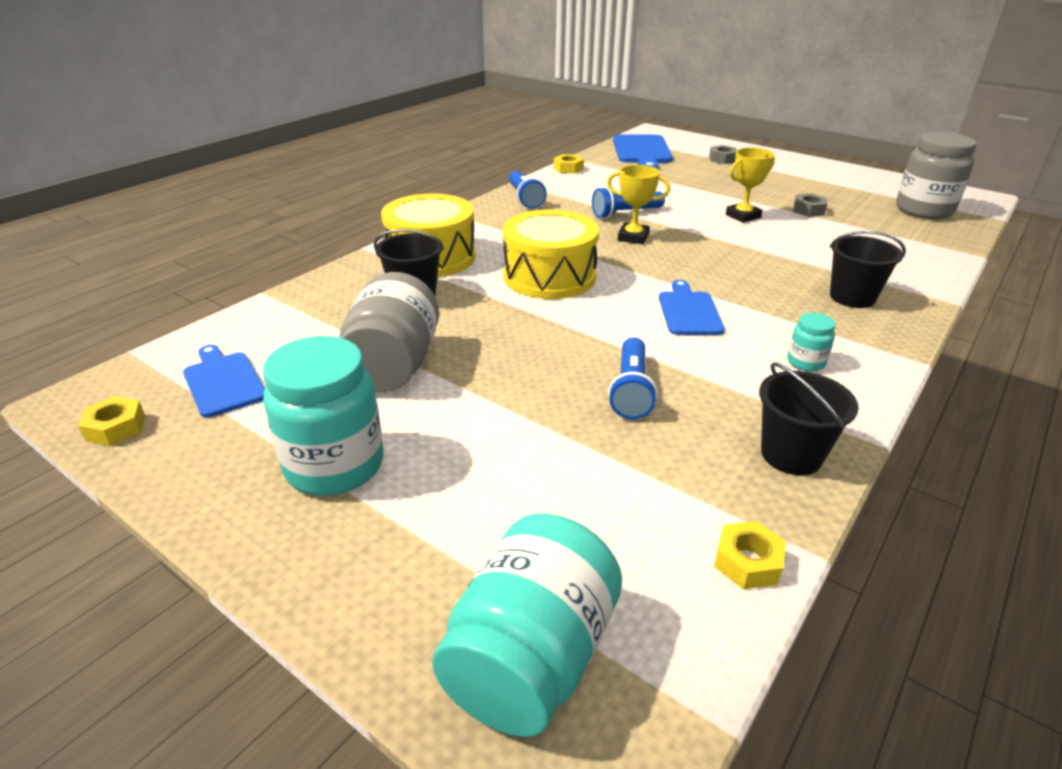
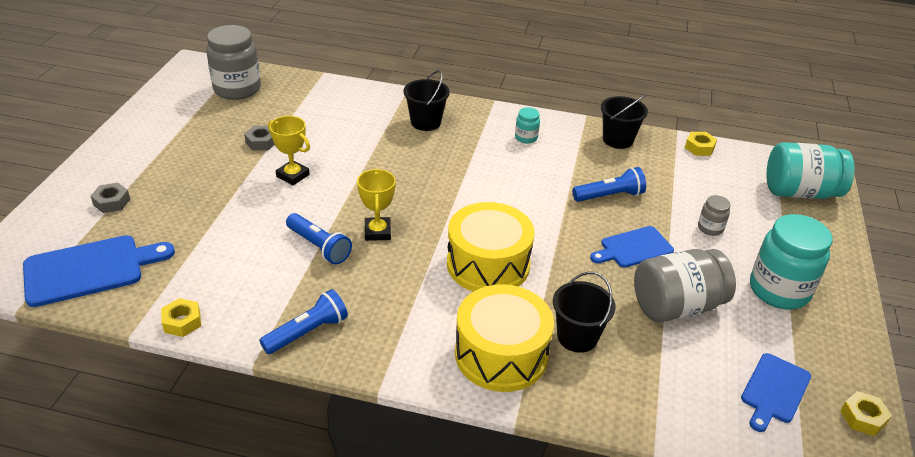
camera: 115 degrees left, 5 degrees up
blue cutting board [659,280,725,335] -> blue cutting board moved to [590,226,674,268]
none -> grey jar [698,195,731,236]

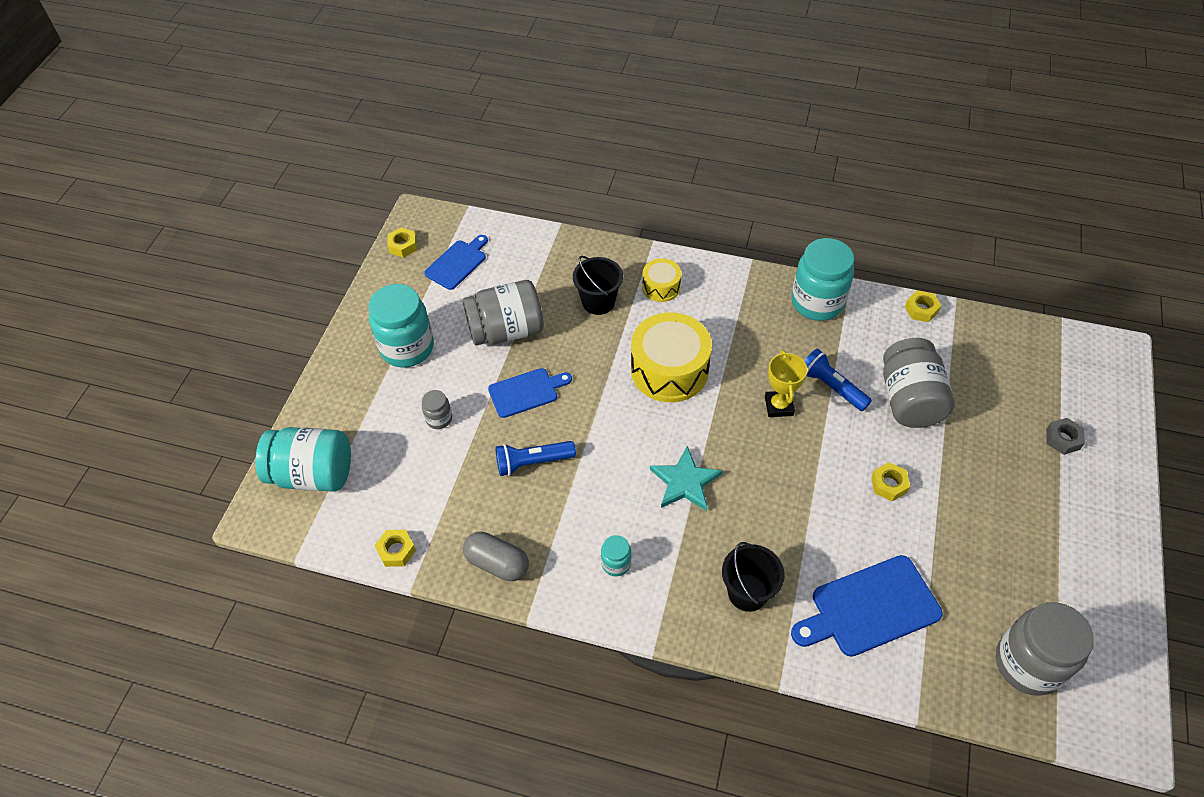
camera: 175 degrees left, 15 degrees up
blue cutting board [23,235,175,307] -> blue cutting board moved to [791,555,943,657]
grey nut [244,126,275,151] -> none
blue flashlight [260,289,348,354] -> turquoise jar [791,238,854,321]
yellow trophy [268,116,310,186] -> yellow nut [871,462,910,501]
yellow drum [455,284,554,392] -> yellow drum [642,258,682,302], size x0.52
black bucket [601,95,648,149] -> grey capsule [463,532,529,581]
none -> turquoise star [650,446,723,511]
none -> grey jar [883,338,955,428]

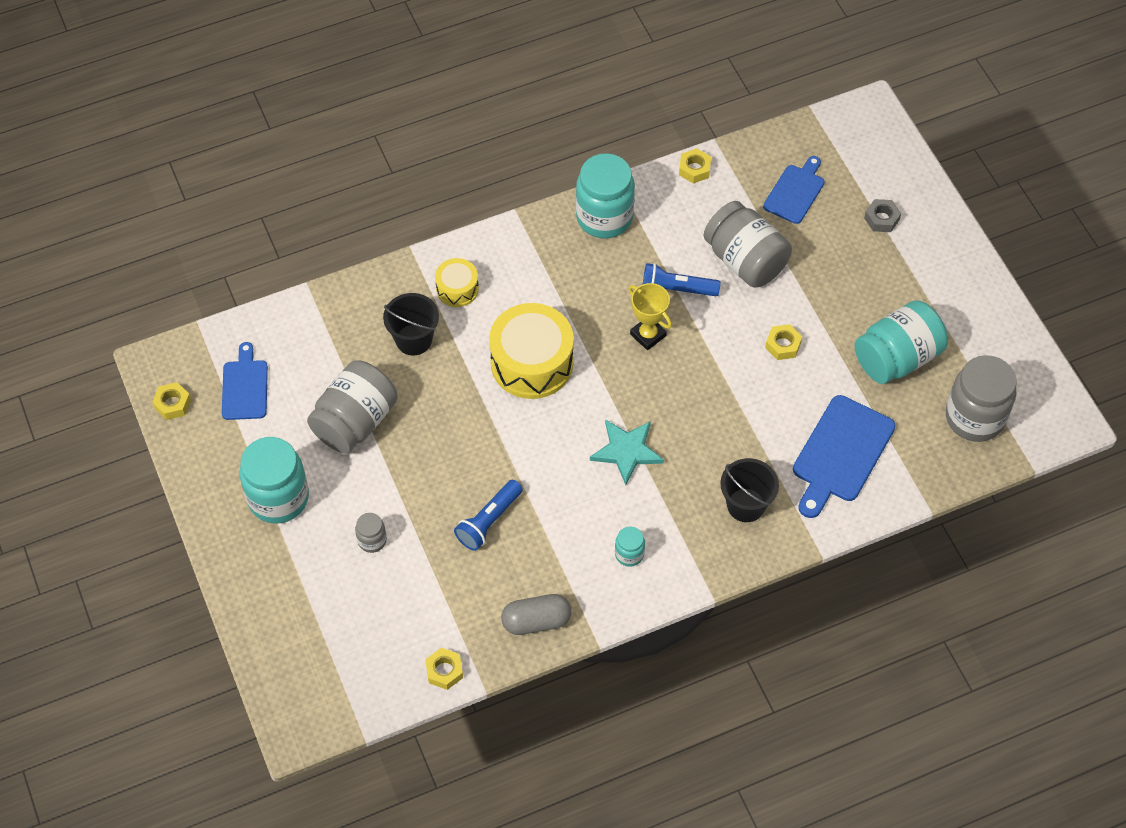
camera: 40 degrees left, 5 degrees up
turquoise jar [256,427,351,492] -> turquoise jar moved to [854,300,948,384]
blue cutting board [488,368,572,418] -> blue cutting board moved to [763,156,824,224]

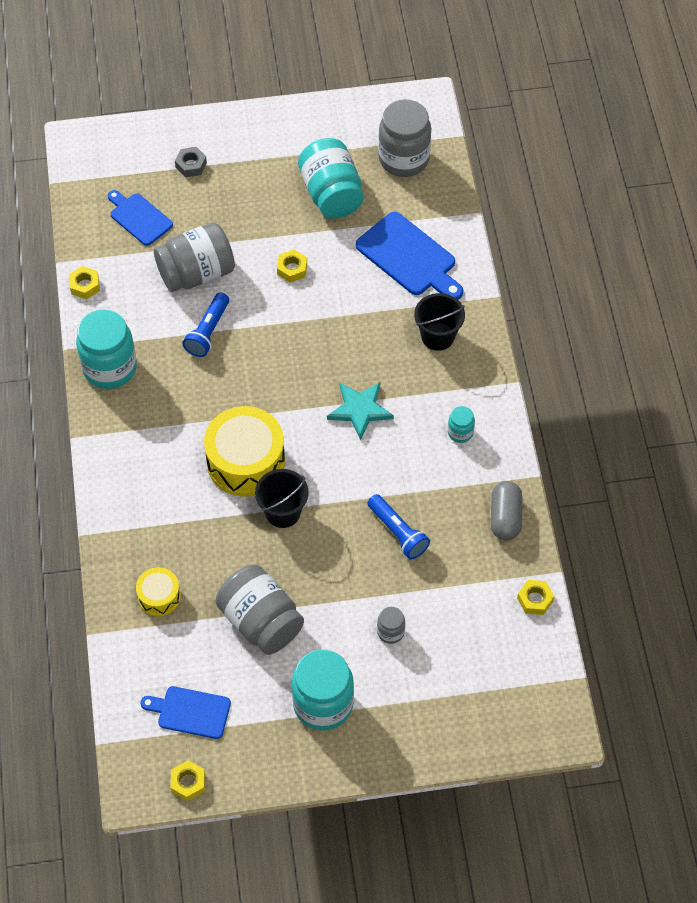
camera: 75 degrees left, 0 degrees up
black bucket [383,293,439,355] -> black bucket moved to [255,469,309,528]
yellow drum [435,258,479,307] -> yellow drum moved to [136,567,181,616]
yellow trophy [629,283,672,350] -> none

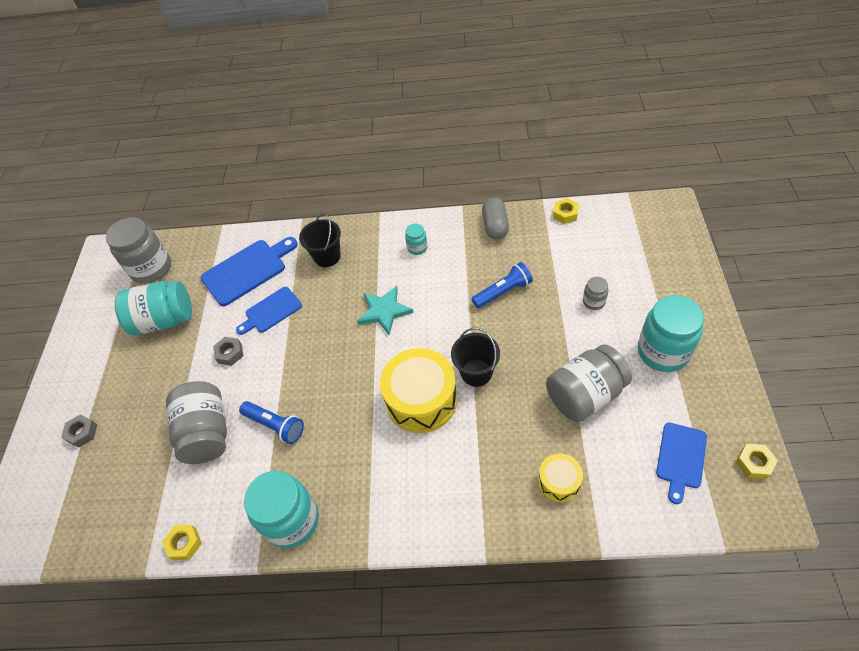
camera: 75 degrees left, 5 degrees down
blue cutting board [108,190,173,246] -> blue cutting board moved to [236,287,302,335]
yellow nut [277,250,307,283] -> grey nut [213,337,243,366]
grey capsule [491,481,522,540] -> grey capsule turned 75 degrees clockwise [482,197,509,239]

